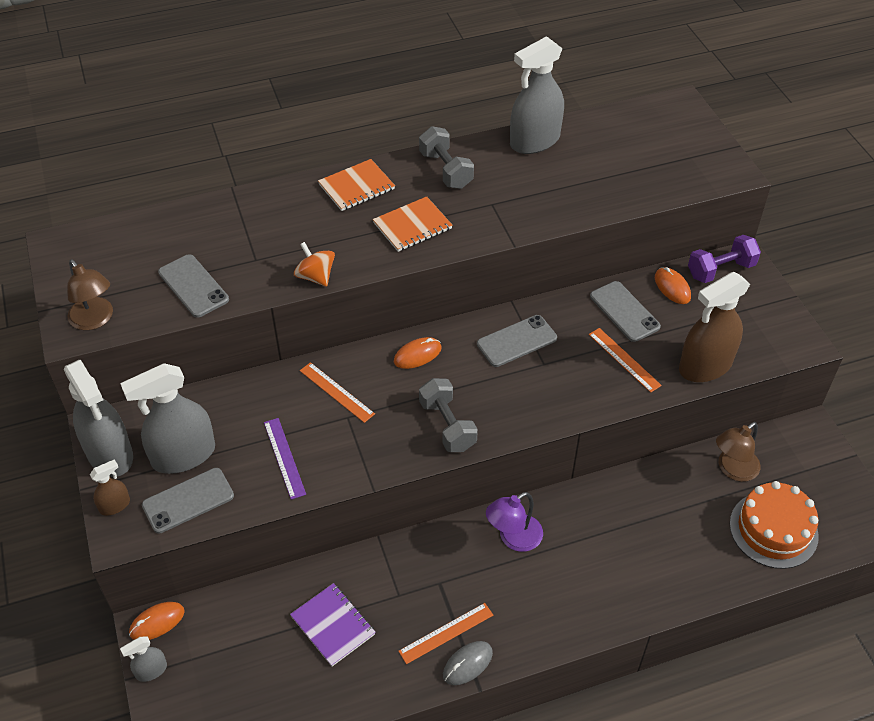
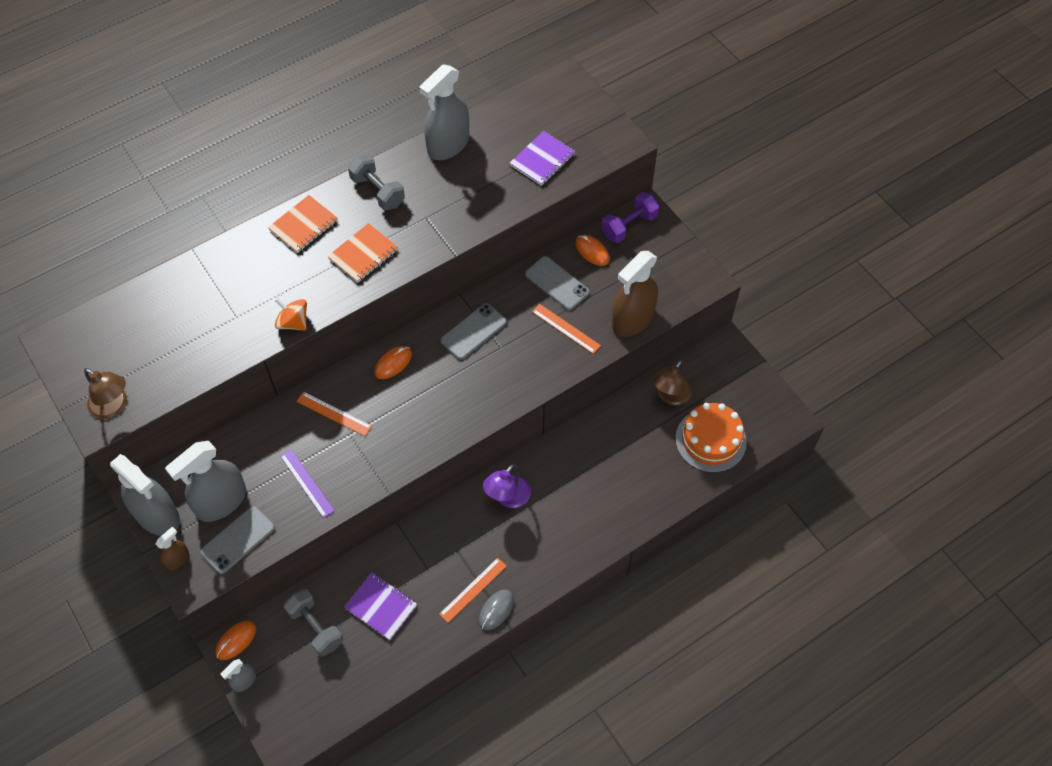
camera: 15 degrees left, 10 degrees up
grey phone [158,254,229,318] -> none
grey dumbbell [419,378,478,452] -> grey dumbbell moved to [283,589,343,657]
none -> purple notebook [510,131,575,186]

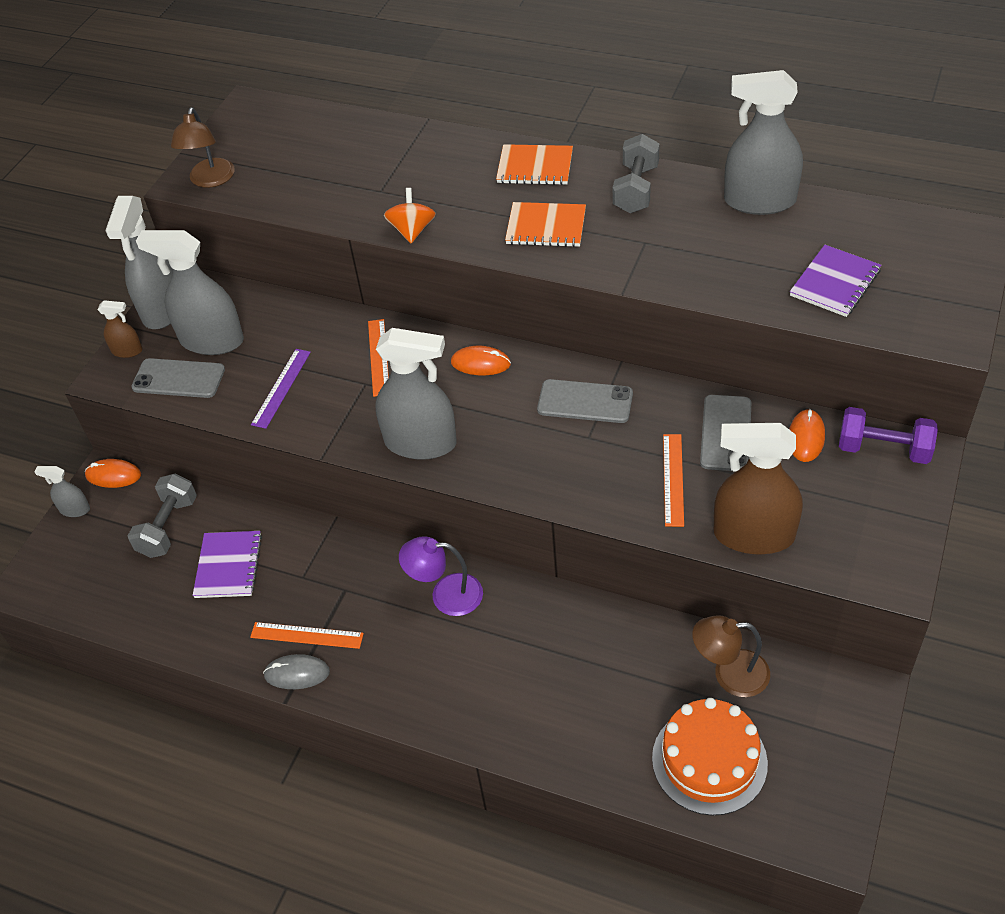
camera: 60 degrees right, 10 degrees down
purple notebook [510,131,575,186] -> purple notebook turned 60 degrees counterclockwise [790,245,881,317]
none -> grey spray bottle [375,328,457,460]

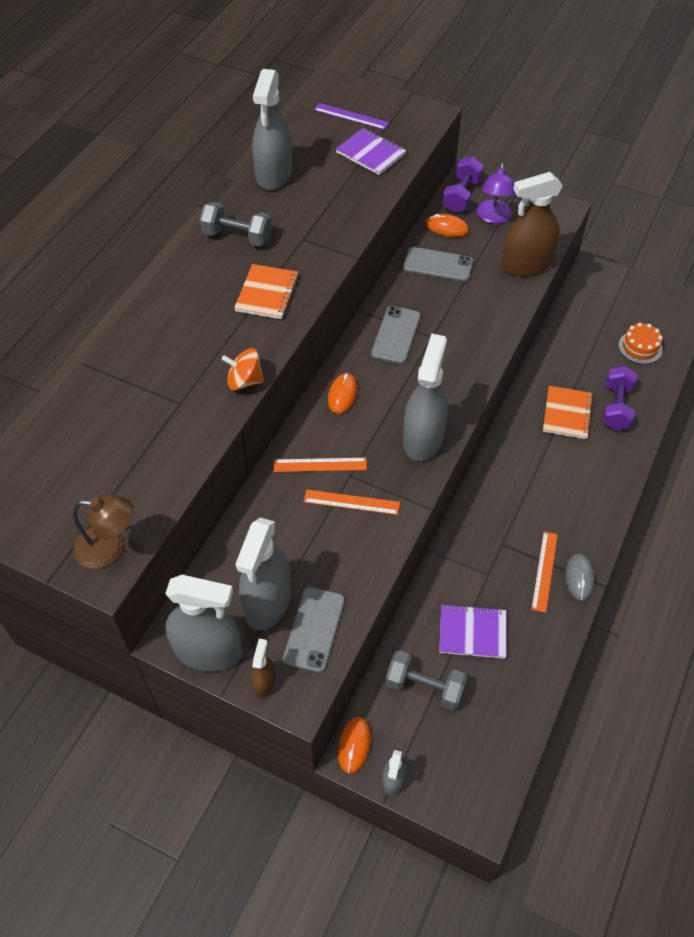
camera: 90 degrees left, 5 degrees up
purple ruler [251,349,311,429] -> purple ruler moved to [314,103,389,130]
purple lamp [399,536,483,616] -> purple lamp moved to [477,163,516,223]
orange notebook [496,144,573,185] -> orange notebook moved to [543,386,593,439]
orange cake [652,698,768,816] -> orange cake [619,323,663,364], size x0.61
orange ruler [663,434,684,527] -> orange ruler moved to [304,489,400,515]
brown lamp [692,615,770,697] -> none
brown spray bottle [714,423,803,554] -> brown spray bottle turned 60 degrees clockwise [502,172,563,276]
none -> purple dumbbell [602,366,637,430]

